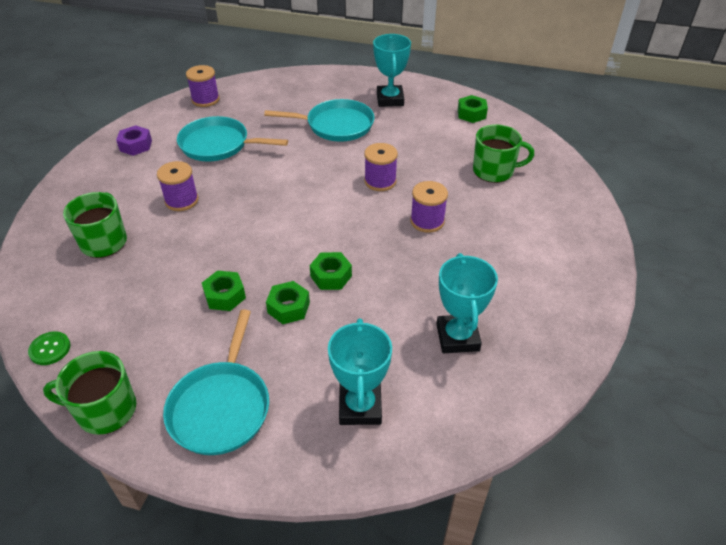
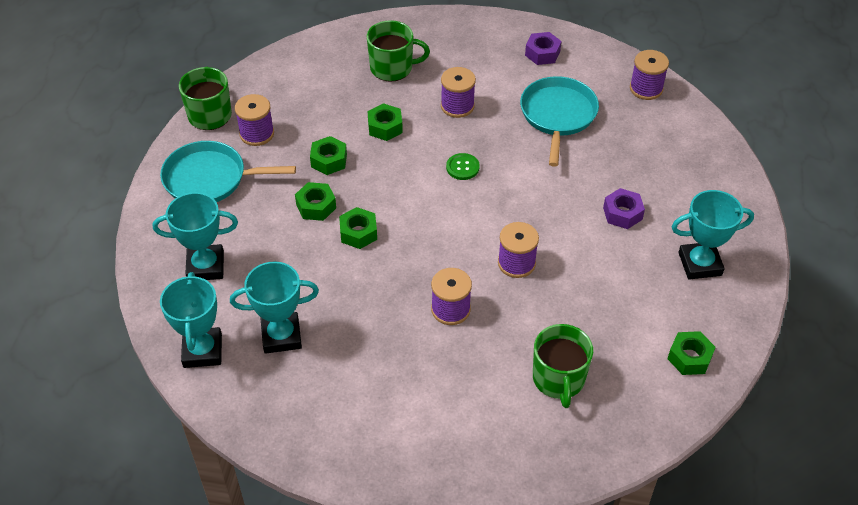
camera: 85 degrees right, 5 degrees up
green button [28,331,70,365] -> green button moved to [446,153,480,180]
turquoise pan [264,99,375,142] -> purple nut [603,188,645,229]
none -> turquoise trophy [160,272,222,368]
none -> purple spool [235,94,274,146]
none -> green nut [367,103,403,141]

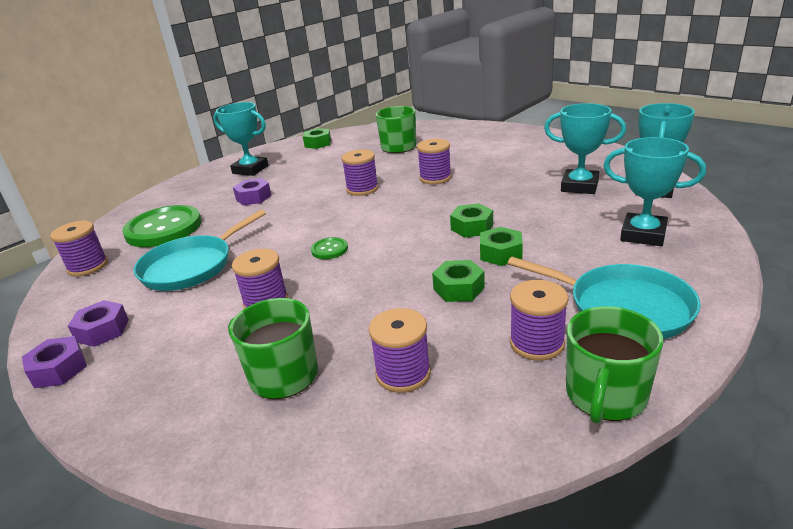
camera: 145 degrees left, 20 degrees down
green nut [367,103,403,141] -> none
none -> purple nut [22,336,87,388]
none -> green button [122,205,201,247]
none -> purple spool [369,308,431,393]

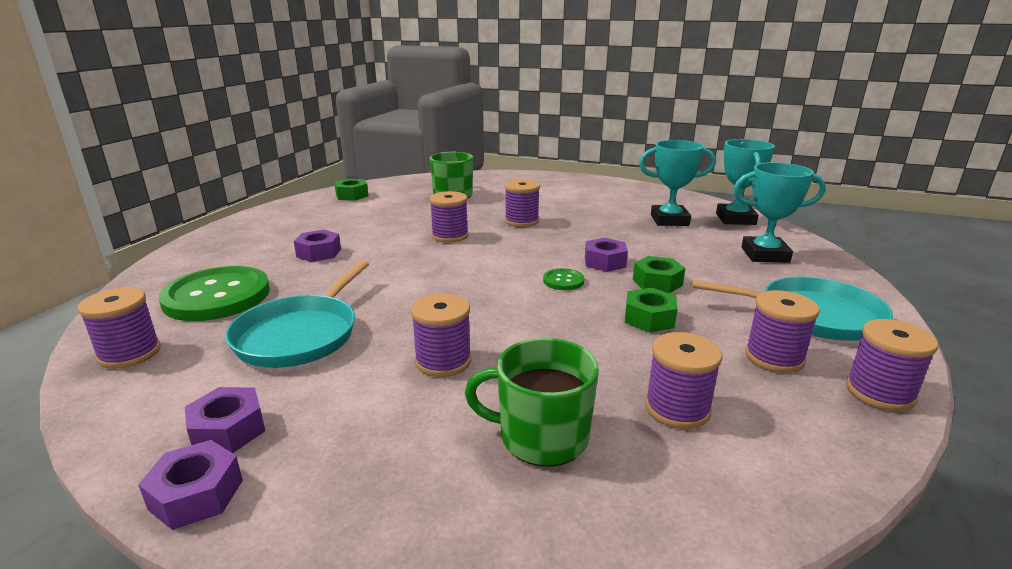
camera: 25 degrees left, 5 degrees down
turquoise trophy [213,102,269,176] -> none
green button [311,237,348,259] -> green button moved to [543,268,585,290]
green nut [450,203,493,237] -> purple nut [585,238,628,272]
green mug [566,306,663,424] -> purple spool [846,319,938,411]

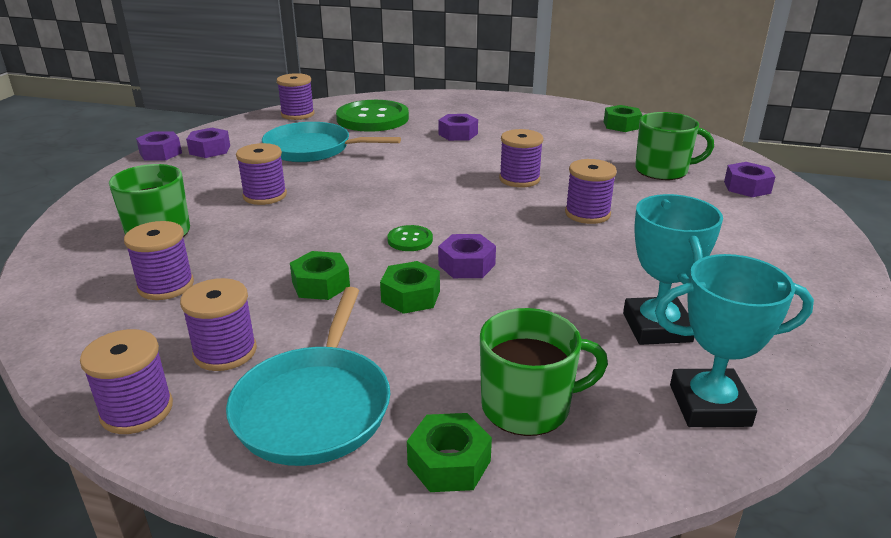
camera: 85 degrees right, 5 degrees up
turquoise trophy [733,162,826,263] -> green mug [480,308,608,436]
none -> green nut [407,413,492,492]
none -> purple nut [724,162,775,197]

